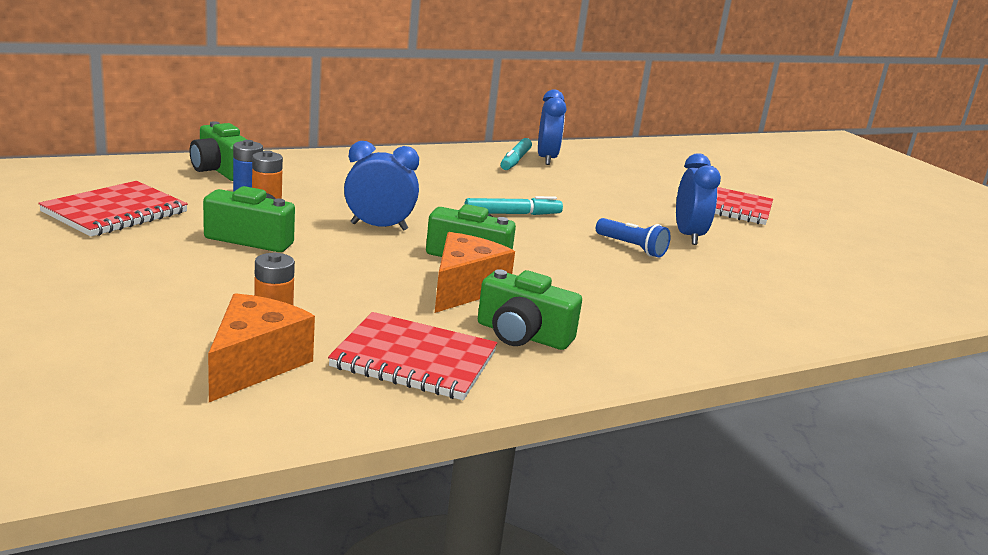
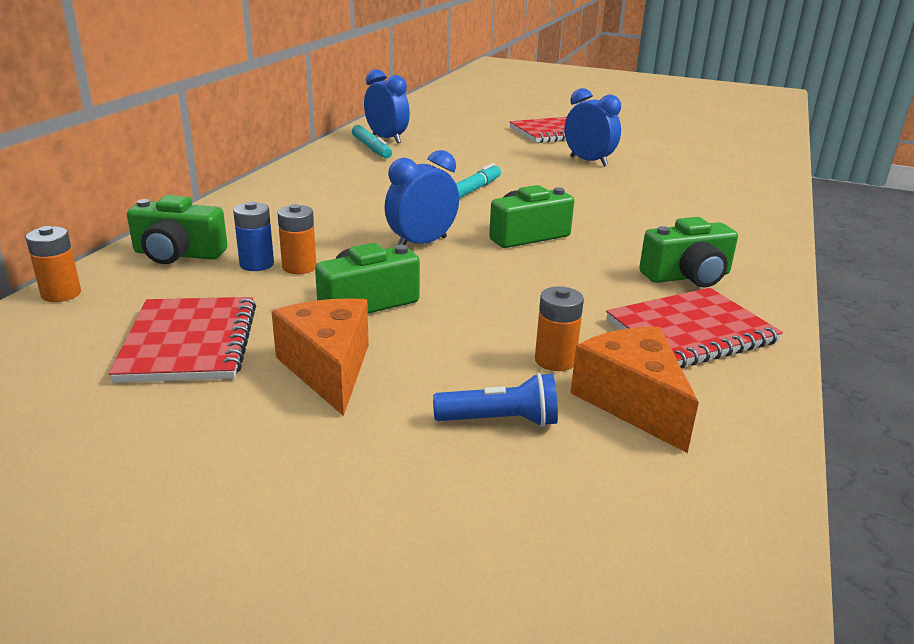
camera: 40 degrees left, 5 degrees up
orange cheese [435,232,515,313] -> orange cheese moved to [271,298,369,416]
blue flashlight [596,218,670,258] -> blue flashlight moved to [433,373,558,427]
none -> orange battery [26,226,81,302]

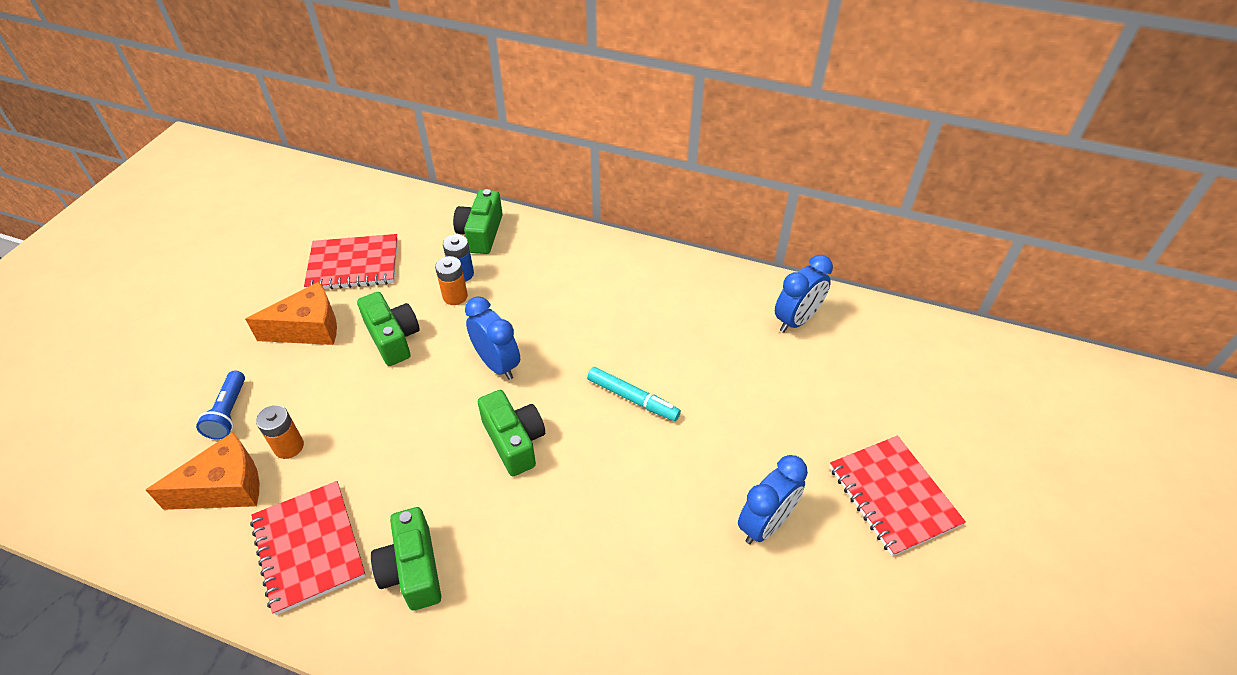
camera: 90 degrees right, 20 degrees up
orange battery [26,226,81,302] -> none
turquoise marker [352,125,392,159] -> none

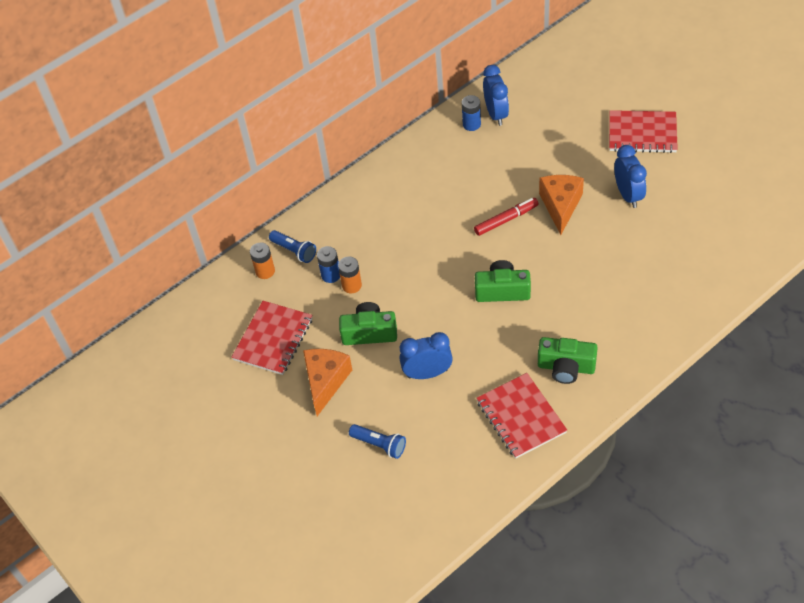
camera: 55 degrees left, 5 degrees up
orange cheese [146,432,259,510] -> orange cheese moved to [539,175,584,235]
red notebook [250,481,366,615] -> red notebook turned 60 degrees clockwise [476,373,567,459]
orange battery [256,405,304,459] -> orange battery moved to [250,243,275,279]
green camera [453,189,503,254] -> blue flashlight [269,230,316,263]
blue clock [465,297,520,380] -> blue clock moved to [400,332,453,379]
turquoise marker [587,367,681,421] -> red marker [474,198,539,236]
none -> blue battery [462,95,481,131]

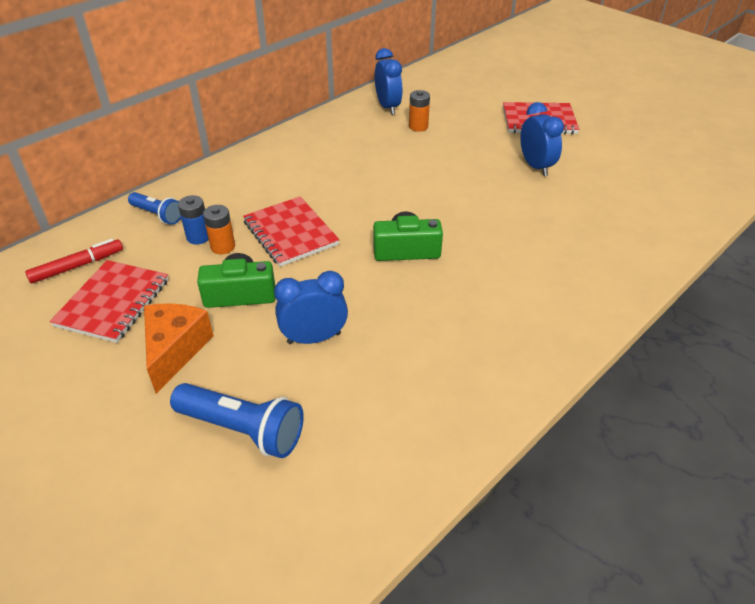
camera: 10 degrees left, 10 degrees down
orange battery [250,243,275,279] -> orange battery moved to [409,90,430,131]
blue flashlight [349,424,406,459] -> blue flashlight [170,383,304,458], size x1.59
blue battery [462,95,481,131] -> none
red marker [474,198,539,236] -> red marker moved to [25,239,123,283]
red notebook [476,373,567,459] -> red notebook moved to [243,196,339,267]
green camera [538,337,598,384] -> none
orange cheese [539,175,584,235] -> none

